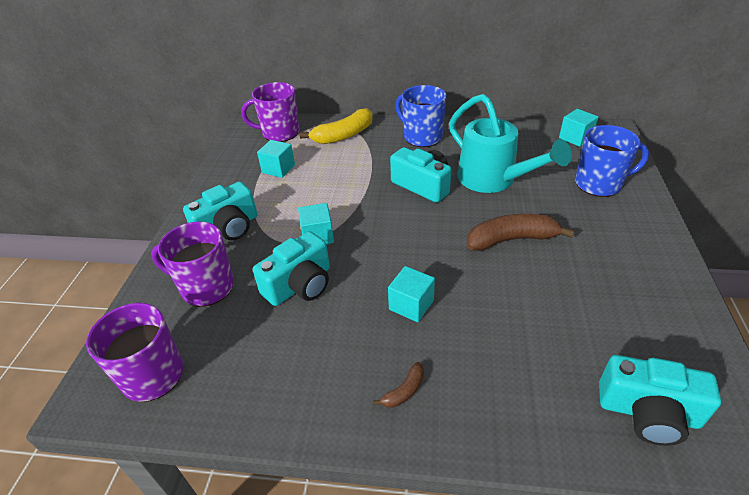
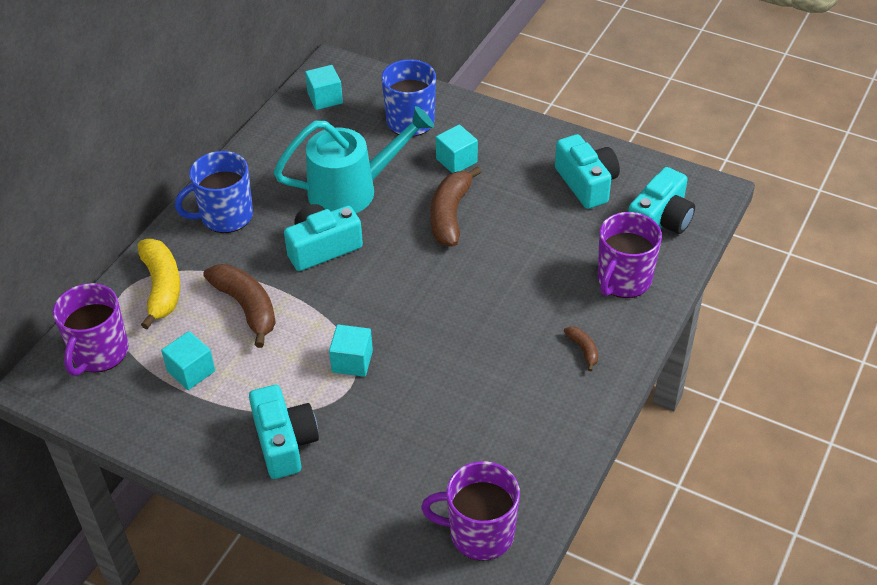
camera: 70 degrees left, 5 degrees up
purple mug [151,222,234,306] -> purple mug moved to [598,212,662,298]
turquoise camera [253,231,330,306] -> turquoise camera moved to [555,134,620,209]
turquoise cube [388,266,435,322] -> turquoise cube moved to [436,125,478,173]
none -> brown banana [203,264,276,348]

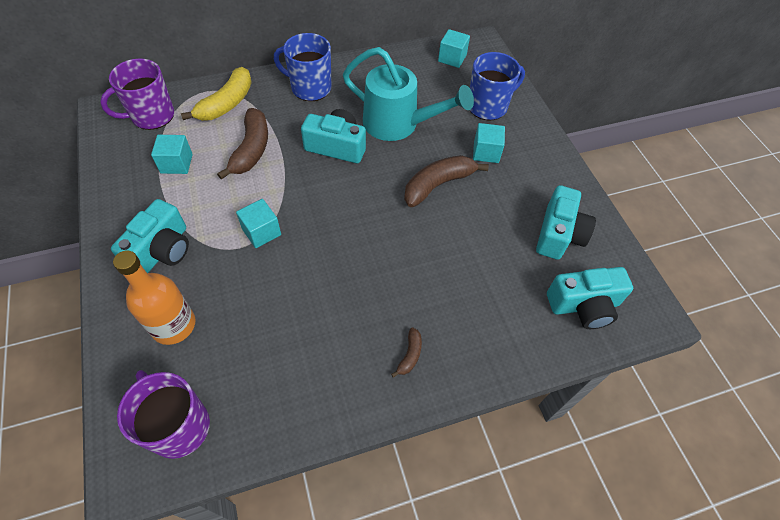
camera: 40 degrees right, 10 degrees up
purple mug [598,212,662,298] -> none
none -> orange bottle [113,250,195,345]

